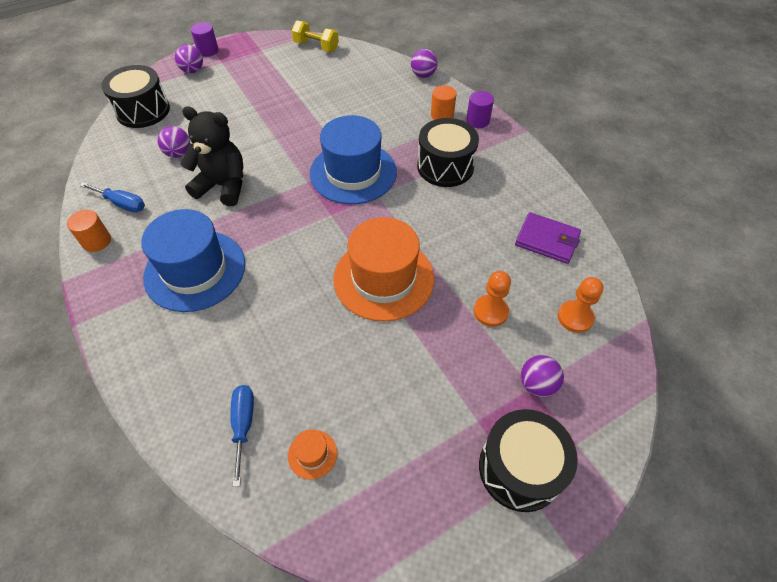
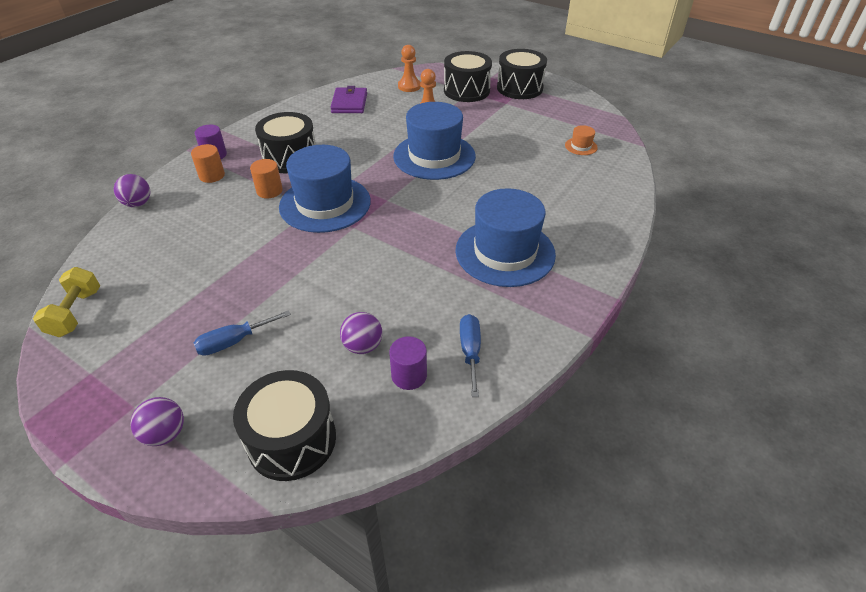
camera: 115 degrees left, 10 degrees down
orange cylinder [67,210,111,252] -> orange cylinder moved to [250,159,283,199]
black teddy bear [180,107,244,206] -> none
purple cylinder [191,22,219,57] -> purple cylinder moved to [389,336,427,390]
blue screwdriver [230,385,254,487] -> blue screwdriver moved to [194,310,291,356]
orange hat [333,217,434,321] -> blue hat [393,102,476,180]
purple ball [520,355,564,397] -> black drum [444,51,492,102]

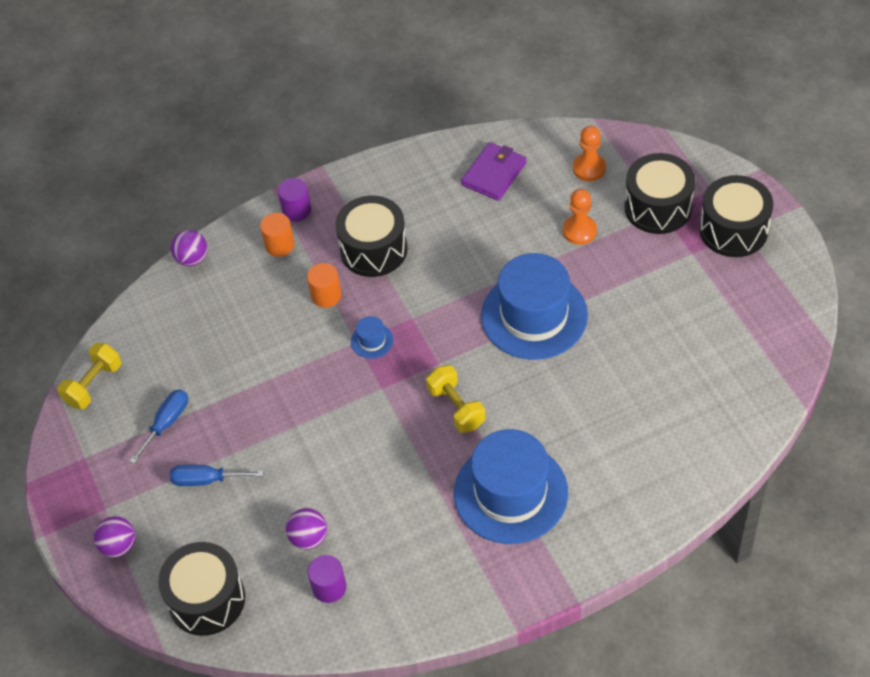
camera: 35 degrees right, 10 degrees up
blue hat [279,145,371,233] -> blue hat [351,316,393,359], size x0.40
blue screwdriver [460,314,481,397] -> blue screwdriver moved to [129,389,188,464]
orange hat [565,125,598,155] -> none
none -> yellow dumbbell [426,365,486,433]

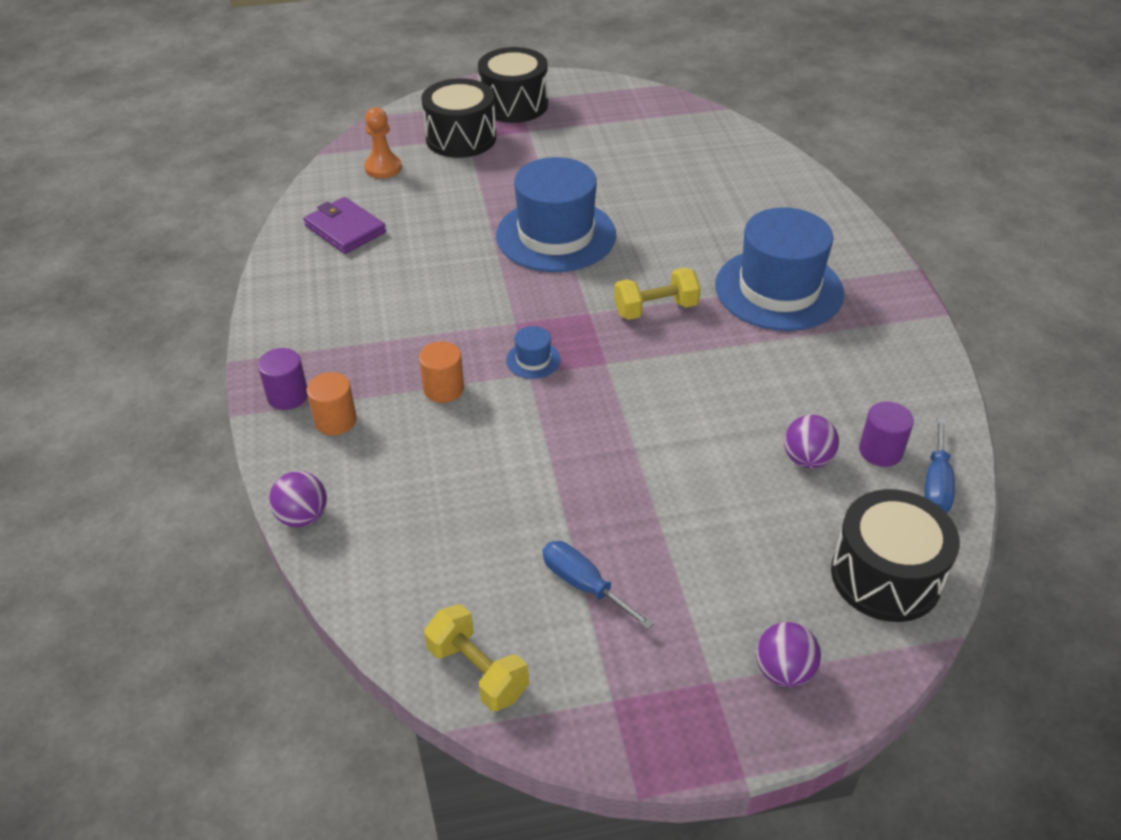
camera: 80 degrees left, 10 degrees down
blue screwdriver [170,465,263,486] -> blue screwdriver moved to [924,418,955,513]
black drum [335,196,408,277] -> none
orange pawn [563,189,597,245] -> none

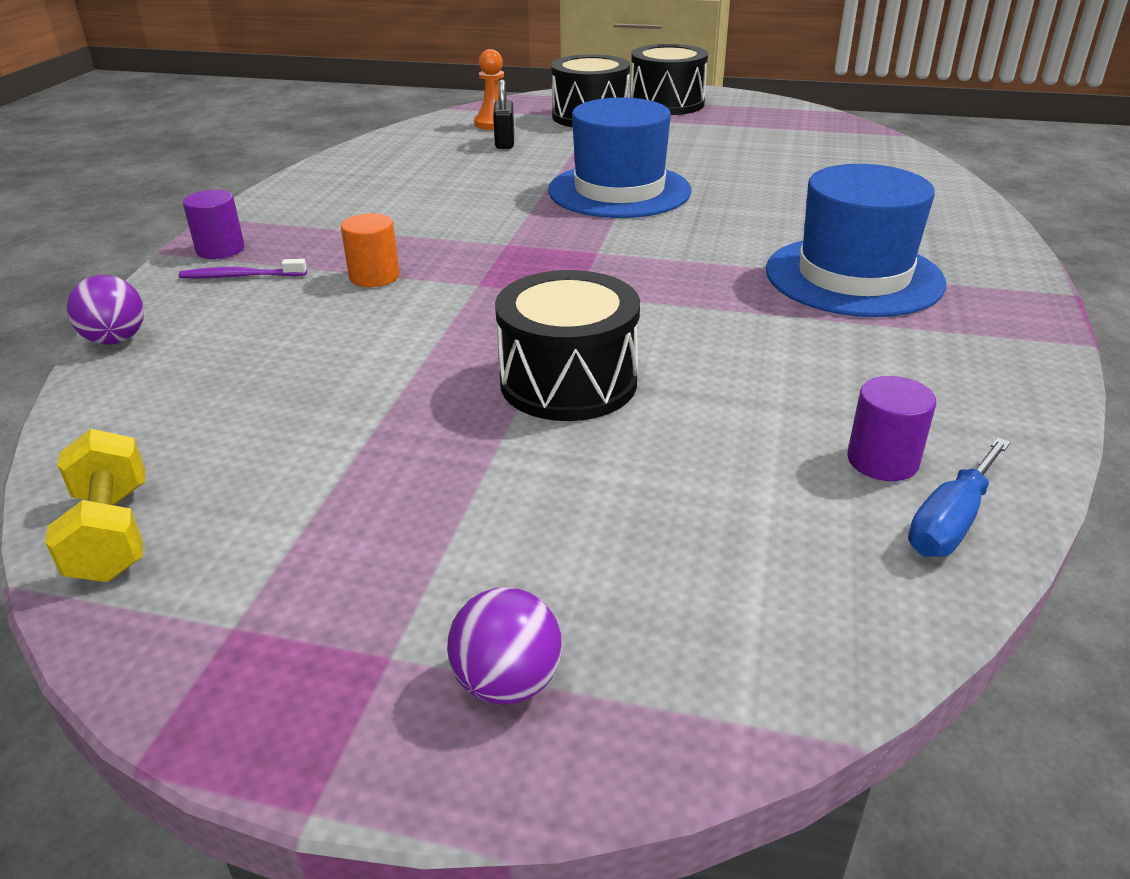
camera: 25 degrees right, 10 degrees down
purple wallet [303,197,386,254] -> none
orange cylinder [307,372,357,435] -> purple toothbrush [179,259,307,278]
blue hat [506,326,561,379] -> none
blue screwdriver [543,541,654,630] -> none
yellow dumbbell [614,268,701,320] -> none
purple ball [784,415,839,468] -> none
black drum [831,489,960,622] -> black drum moved to [495,270,640,421]
none -> black padlock [493,80,514,149]

